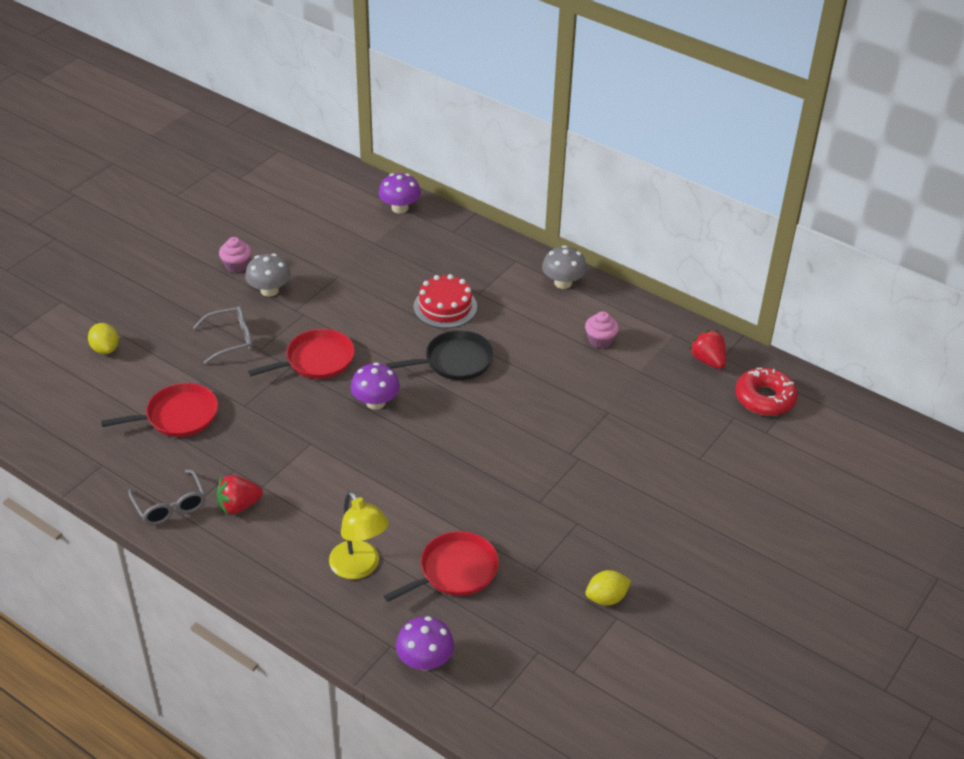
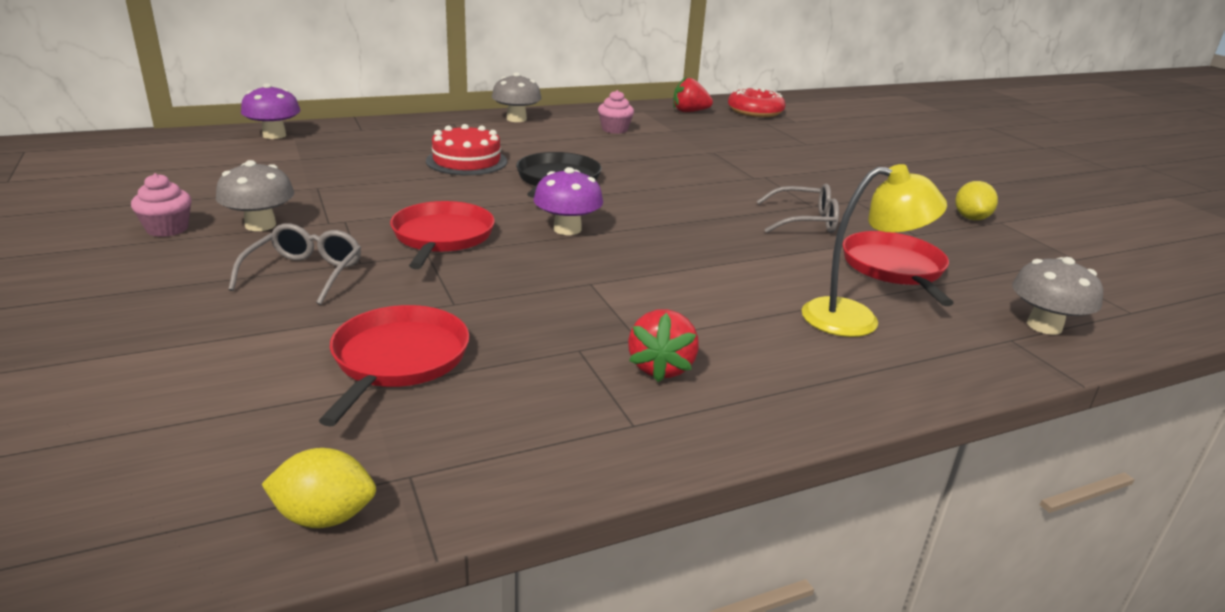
camera: 60 degrees left, 15 degrees down
yellow lemon [88,323,119,354] -> yellow lemon moved to [262,448,376,528]
grey glasses [128,469,206,525] -> grey glasses moved to [757,184,839,233]
purple mushroom [396,616,454,671] -> grey mushroom [1012,257,1103,335]

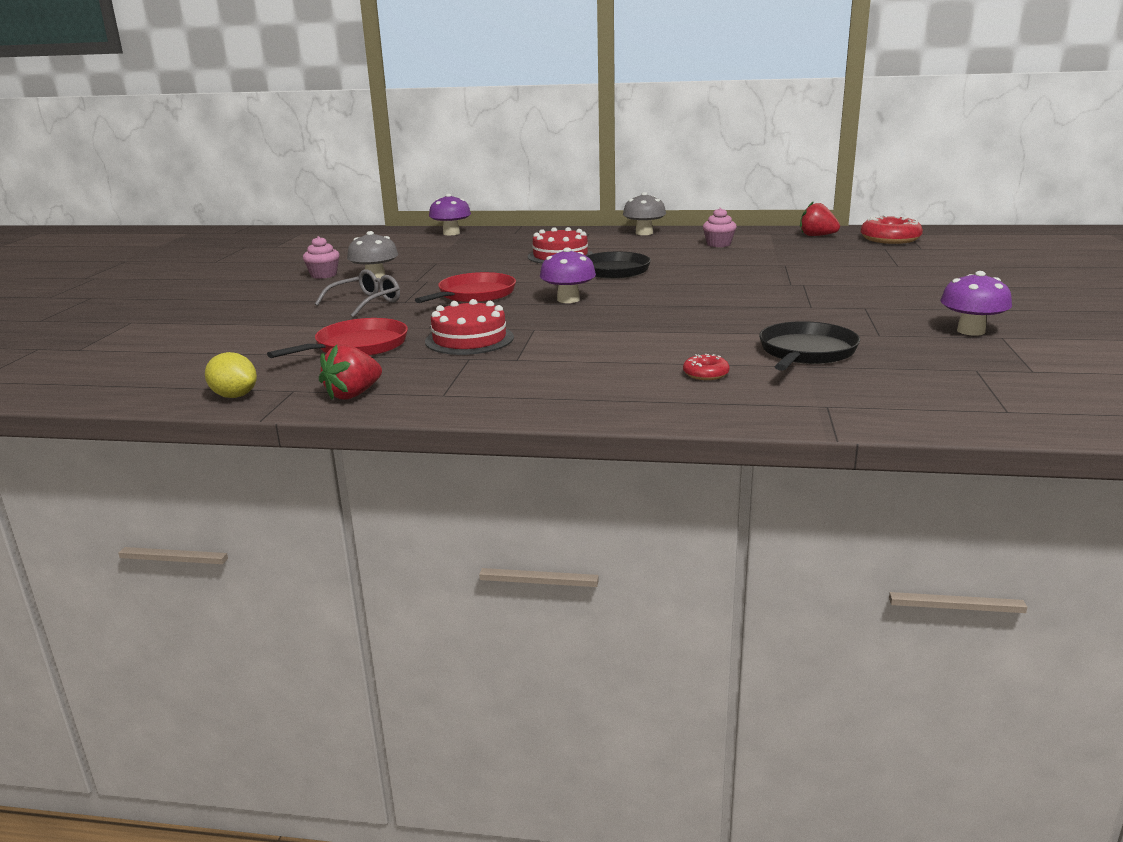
camera: 35 degrees right, 5 degrees down
red strawberry [628,309,699,382] -> red strawberry moved to [319,344,382,400]
grey glasses [757,184,839,233] -> none
yellow lamp [802,164,947,337] -> red donut [683,354,730,380]
red pan [843,231,953,306] -> black pan [759,321,860,371]
yellow lemon [955,181,998,220] -> purple mushroom [940,271,1012,336]
grey mushroom [1012,257,1103,335] -> none
none -> red cake [425,299,514,355]

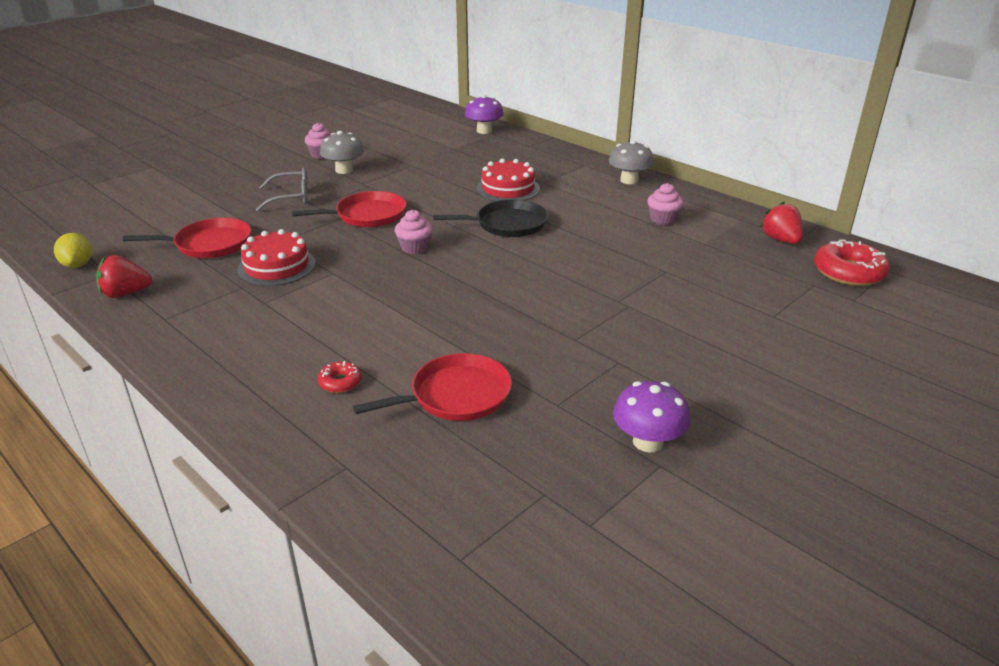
camera: 35 degrees right, 10 degrees up
purple mushroom [540,248,596,303] -> pink cupcake [395,210,433,254]
black pan [759,321,860,371] -> red pan [353,353,512,421]

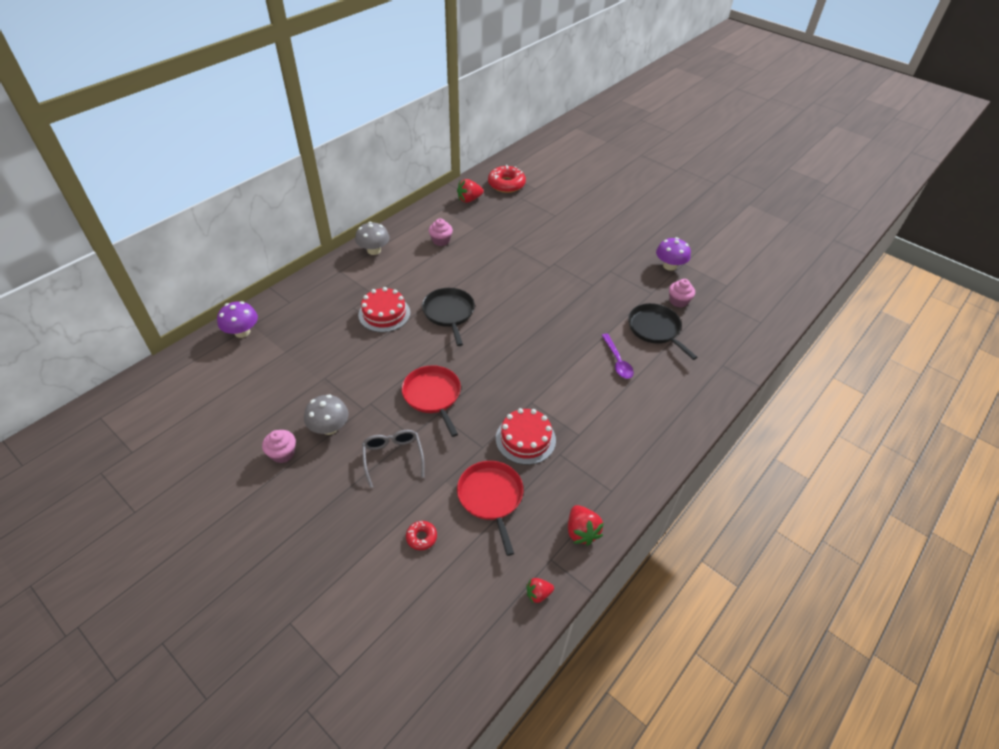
camera: 95 degrees left, 15 degrees up
yellow lemon [54,233,92,268] -> red strawberry [526,578,554,603]
red donut [317,360,362,393] -> red donut moved to [406,521,437,550]
red pan [353,353,512,421] -> black pan [628,303,697,360]
pink cupcake [395,210,433,254] -> pink cupcake moved to [669,279,695,308]
none -> purple spoon [601,334,634,379]

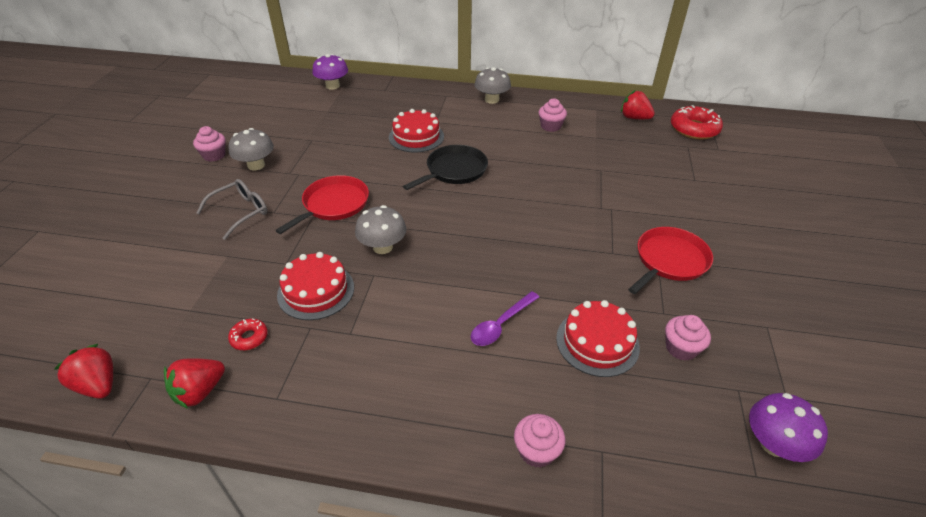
camera: 60 degrees right, 5 degrees down
red donut [406,521,437,550] -> red donut moved to [228,318,268,350]
red pan [457,461,523,556] -> red pan moved to [628,227,713,294]
red strawberry [526,578,554,603] -> red strawberry [54,344,113,398], size x1.60
black pan [628,303,697,360] -> red cake [556,300,640,377]
purple mushroom [656,237,691,271] -> purple mushroom moved to [749,393,828,462]
none -> grey mushroom [355,205,406,254]
none -> pink cupcake [514,414,565,468]

